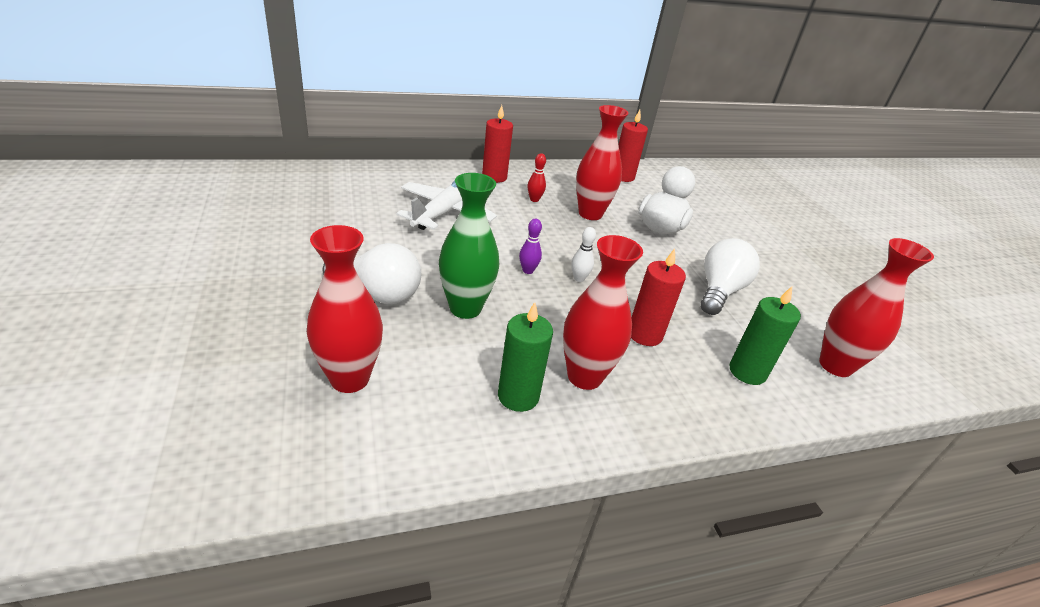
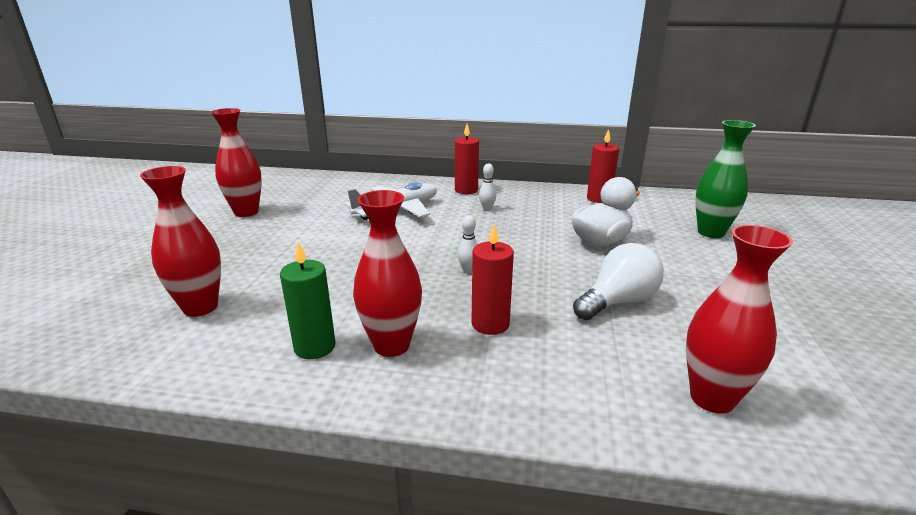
camera: 30 degrees right, 10 degrees down
white light bulb [323,243,421,304] -> none
green vase [439,173,499,319] -> green vase moved to [695,120,756,238]
purple bowling pin [519,218,542,274] -> none
red bowling pin [527,153,546,202] -> white bowling pin [479,163,496,210]
red vase [576,105,629,220] -> red vase moved to [211,108,262,217]
green candle [729,287,801,385] -> none

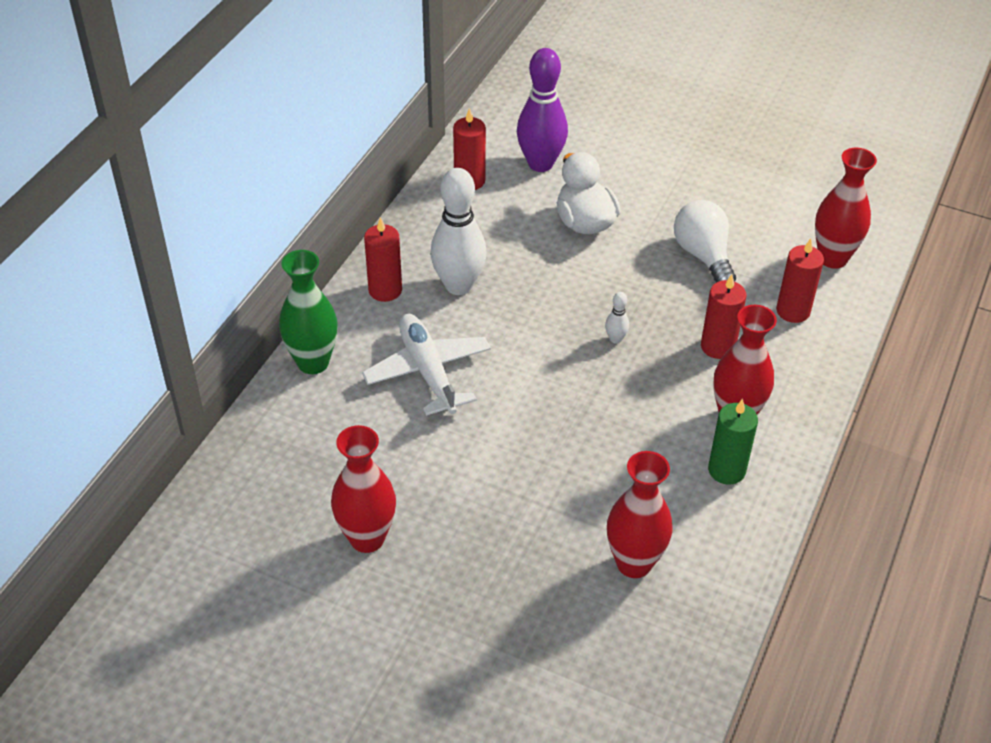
camera: 75 degrees left, 20 degrees up
white bowling pin [479,163,496,210] -> white bowling pin [430,168,487,295], size x2.38
green vase [695,120,756,238] -> green vase moved to [279,250,338,374]
none -> purple bowling pin [517,48,568,172]
none -> red candle [776,239,824,323]

